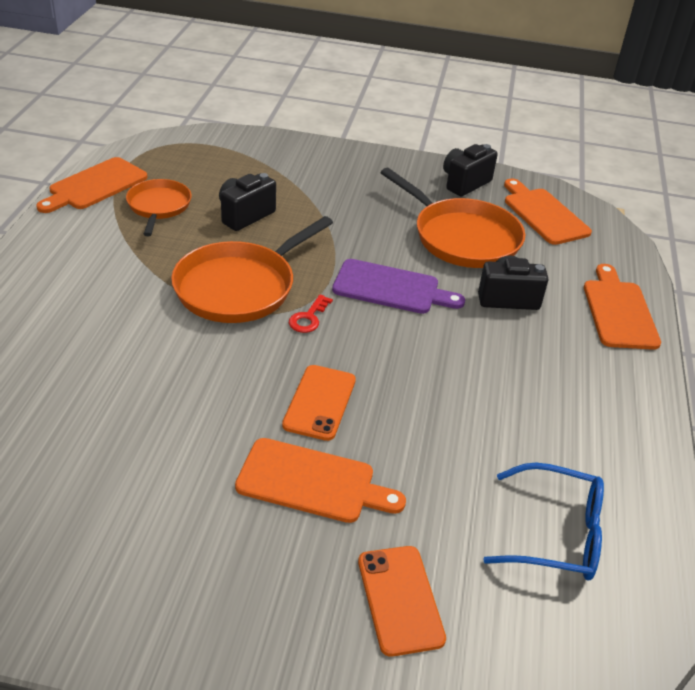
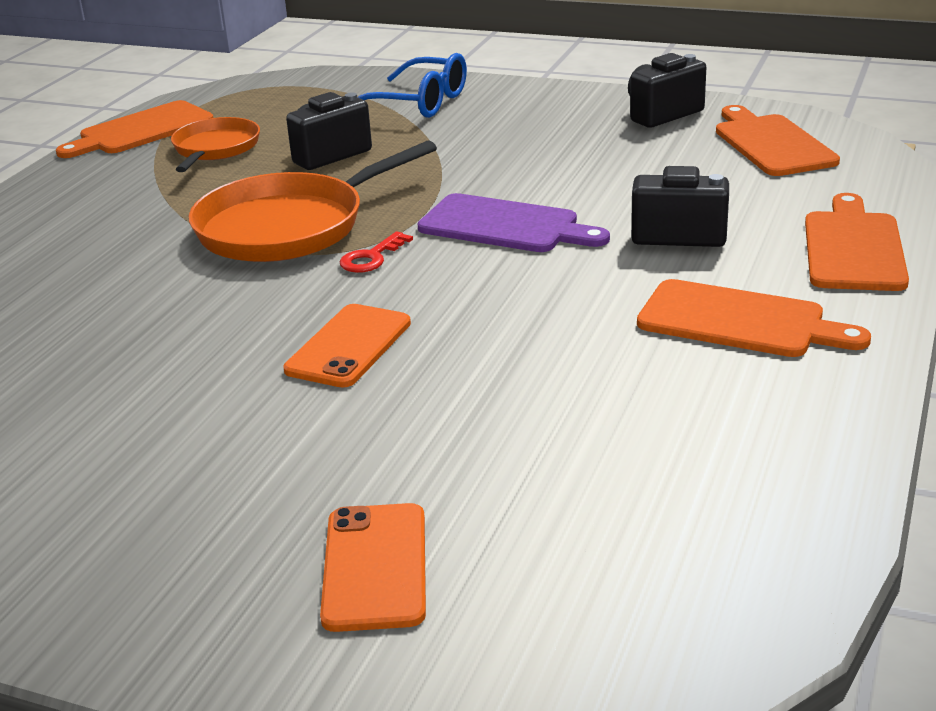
camera: 15 degrees right, 10 degrees down
orange cutting board [235,438,406,523] -> orange cutting board moved to [637,279,871,357]
orange pan [381,168,525,268] -> none
blue glasses [483,463,604,581] -> blue glasses moved to [358,53,467,118]

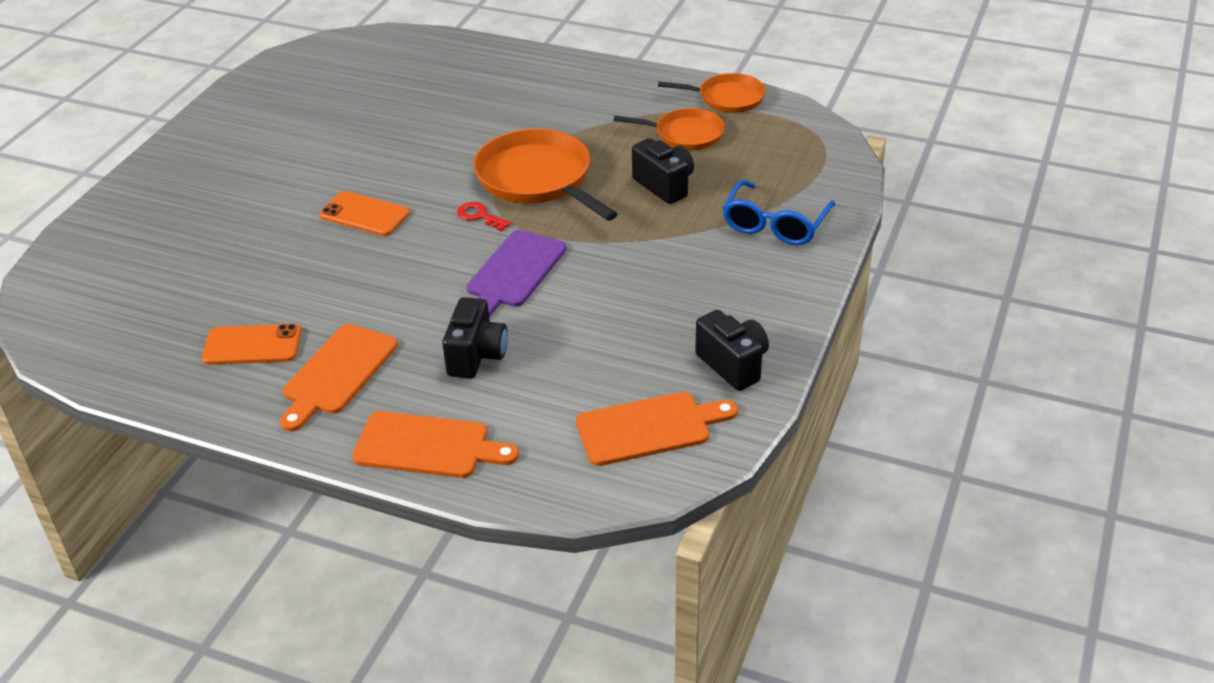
camera: 90 degrees right, 10 degrees up
orange cutting board [56,100,214,158] -> orange pan [658,73,766,113]
orange phone [320,503,426,632] -> orange phone moved to [202,324,301,365]

